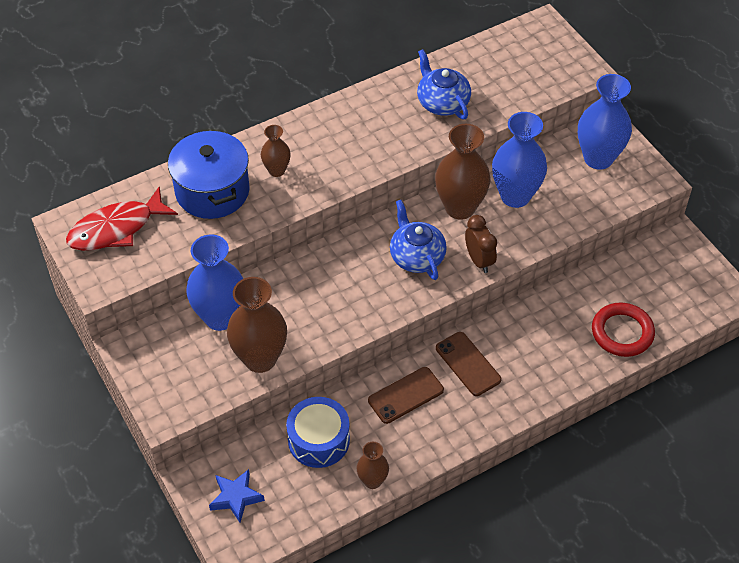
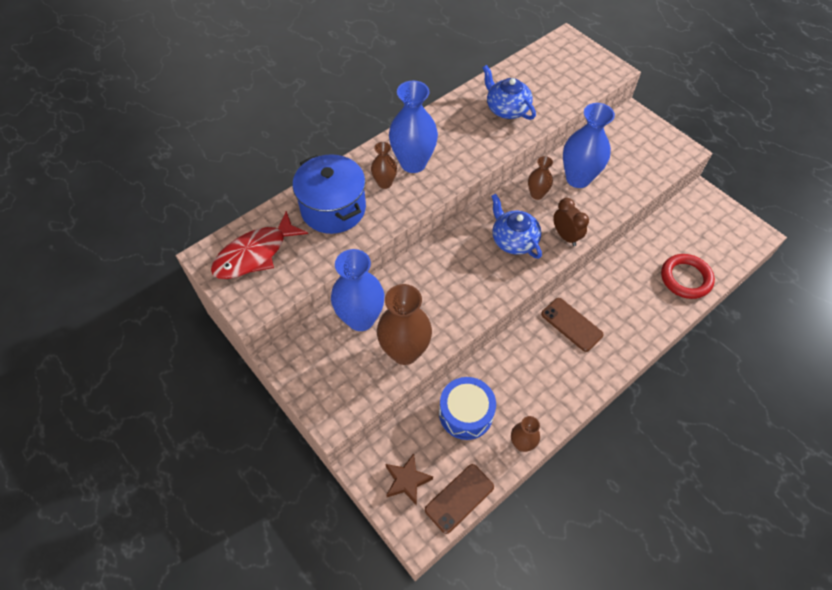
camera: 10 degrees left, 5 degrees up
blue star [209,469,265,523] -> brown star [385,453,433,505]
brown phone [368,367,444,424] -> brown phone moved to [425,464,494,534]
brown vase [435,124,491,220] -> brown vase [528,156,553,200], size x0.54
blue vase [578,74,632,170] -> blue vase moved to [389,81,438,173]

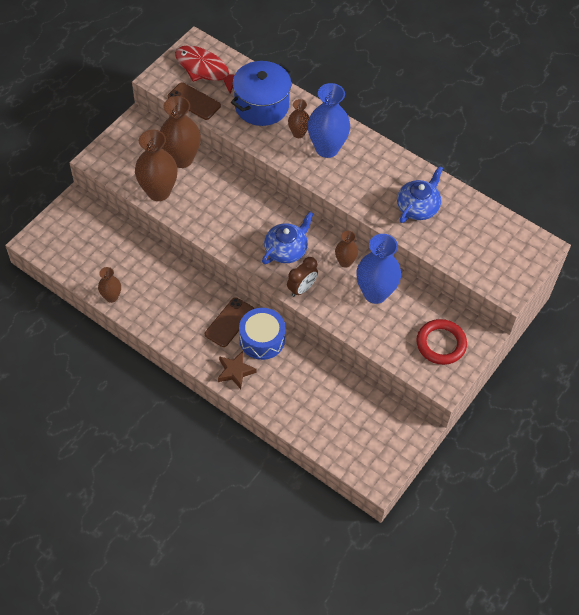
camera: 75 degrees right, 0 degrees up
blue vase [331,249,385,331] -> brown vase [160,96,201,168]
brown star [385,453,433,505] -> brown star moved to [218,351,257,389]
brown phone [425,464,494,534] -> brown phone moved to [168,82,221,120]
blue drum [439,377,496,440] -> blue drum moved to [239,308,285,360]
red ring [661,254,715,299] -> red ring moved to [417,319,467,365]

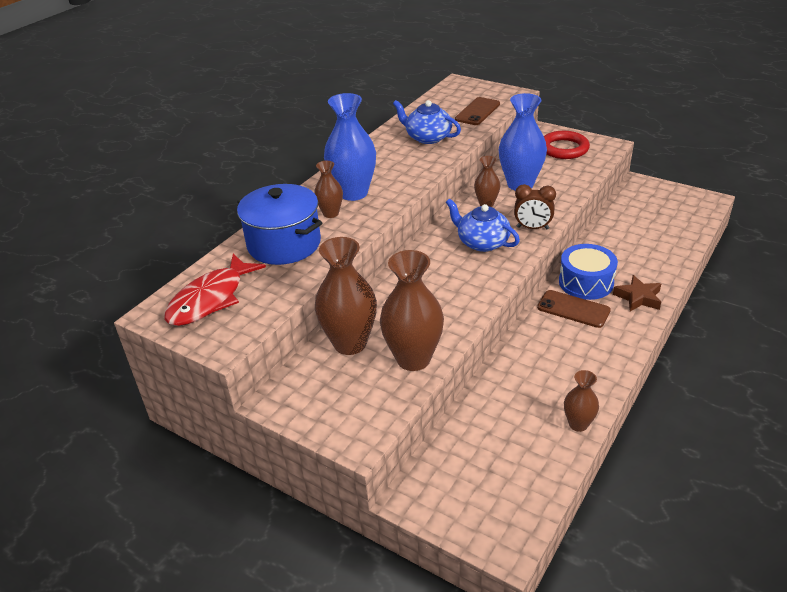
camera: 90 degrees left, 20 degrees down
brown phone [168,82,221,120] -> brown phone moved to [455,97,500,125]
brown clock [287,257,318,297] -> brown clock turned 150 degrees clockwise [514,184,556,229]

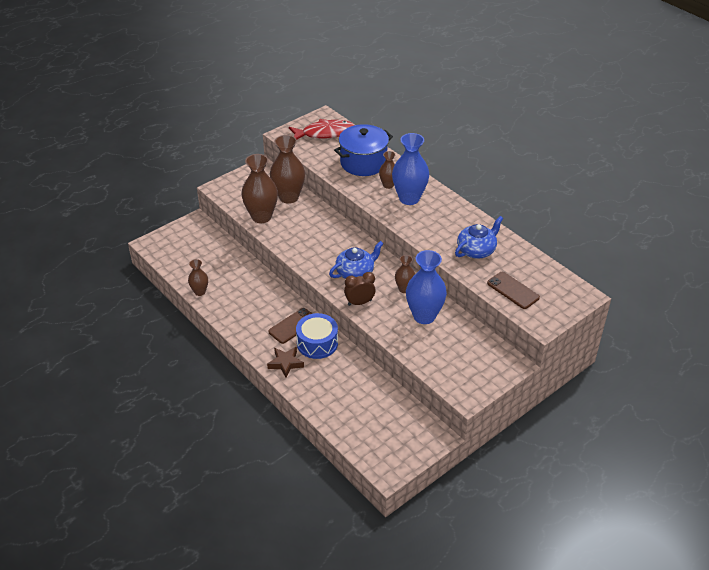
camera: 105 degrees right, 5 degrees up
red fish [164,254,266,326] -> red fish turned 120 degrees clockwise [289,119,354,139]
brown clock [514,184,556,229] -> brown clock turned 45 degrees clockwise [344,272,376,306]
red ring [544,131,590,159] -> none

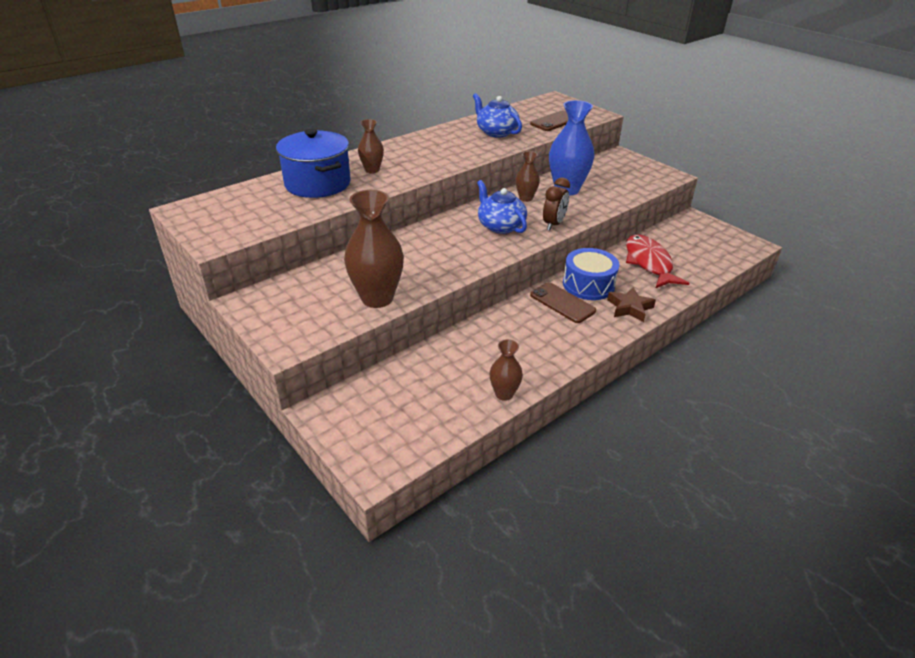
camera: 90 degrees left, 5 degrees down
brown vase [270,135,305,204] -> none
red fish [289,119,354,139] -> red fish moved to [626,234,689,288]
brown clock [344,272,376,306] -> brown clock turned 135 degrees counterclockwise [543,177,570,230]
blue vase [392,133,429,205] -> none

